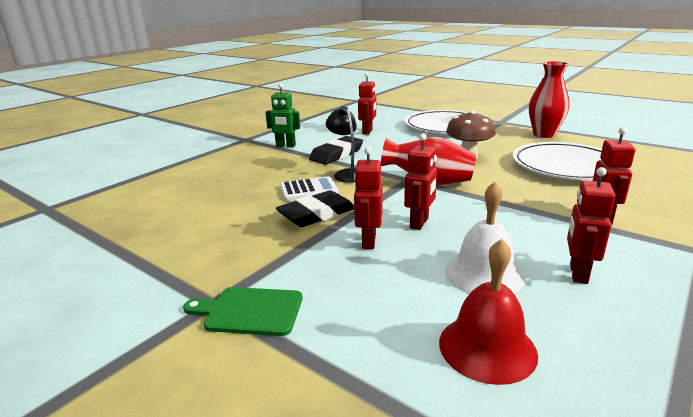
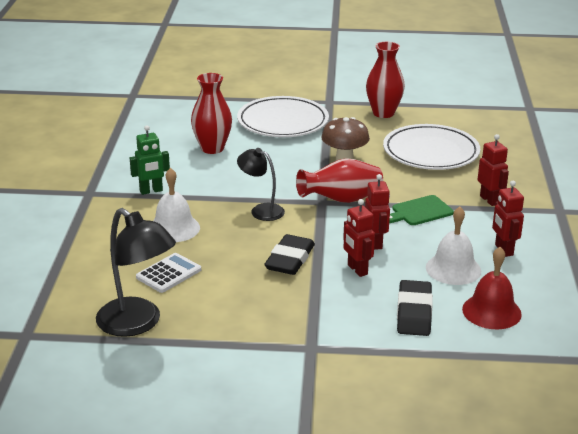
camera: 35 degrees left, 5 degrees up
green cutting board [183,287,303,336] -> green cutting board moved to [389,195,454,225]
white calculator [280,176,339,201] -> white calculator moved to [136,253,201,293]
black eraser [309,136,363,165] -> black eraser moved to [397,280,433,336]
red robot [358,73,376,135] -> red vase [191,73,232,154]
none -> black lamp [96,208,176,337]
none -> white bell [153,168,200,242]

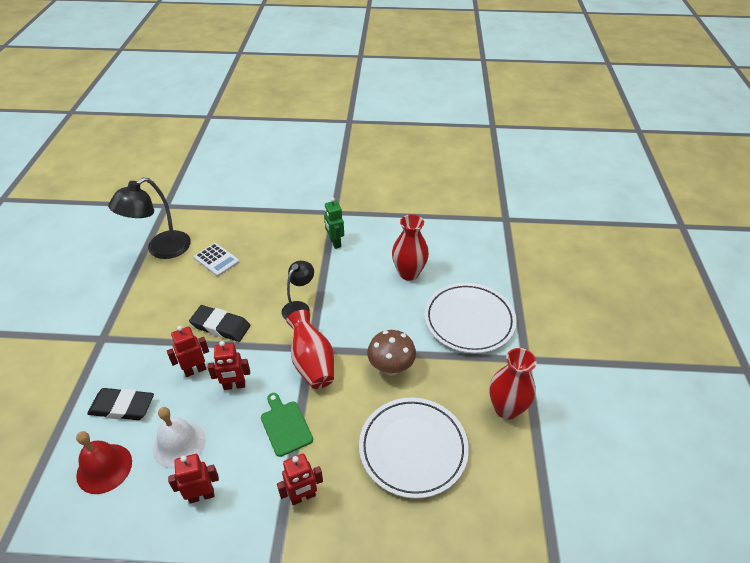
camera: 90 degrees right, 15 degrees up
white bell [153,168,200,242] -> none

